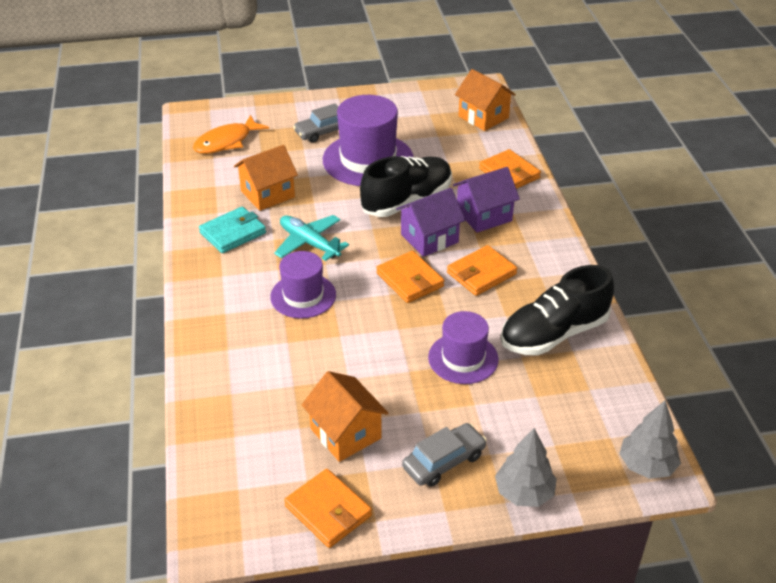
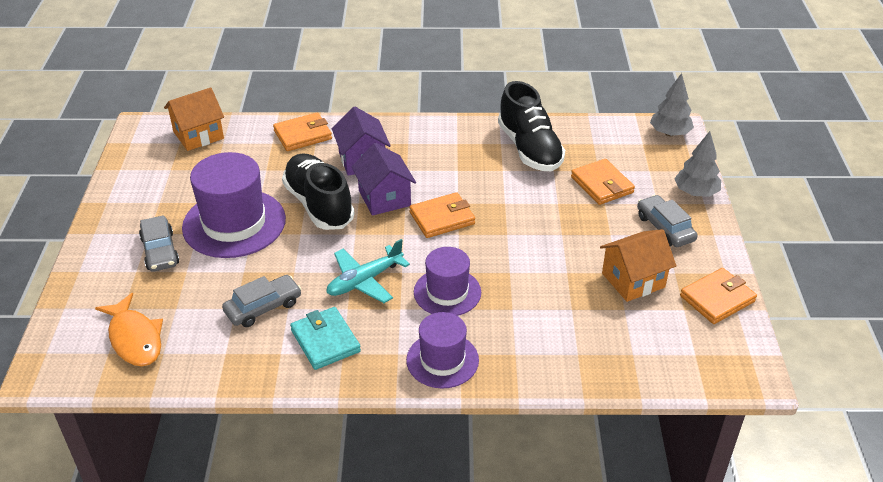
camera: 80 degrees left, 0 degrees up
orange house [234,145,298,211] -> grey car [222,275,301,327]
purple hat [428,311,499,384] -> purple hat moved to [406,312,479,389]
orange wallet [447,245,517,296] -> orange wallet moved to [571,159,635,205]

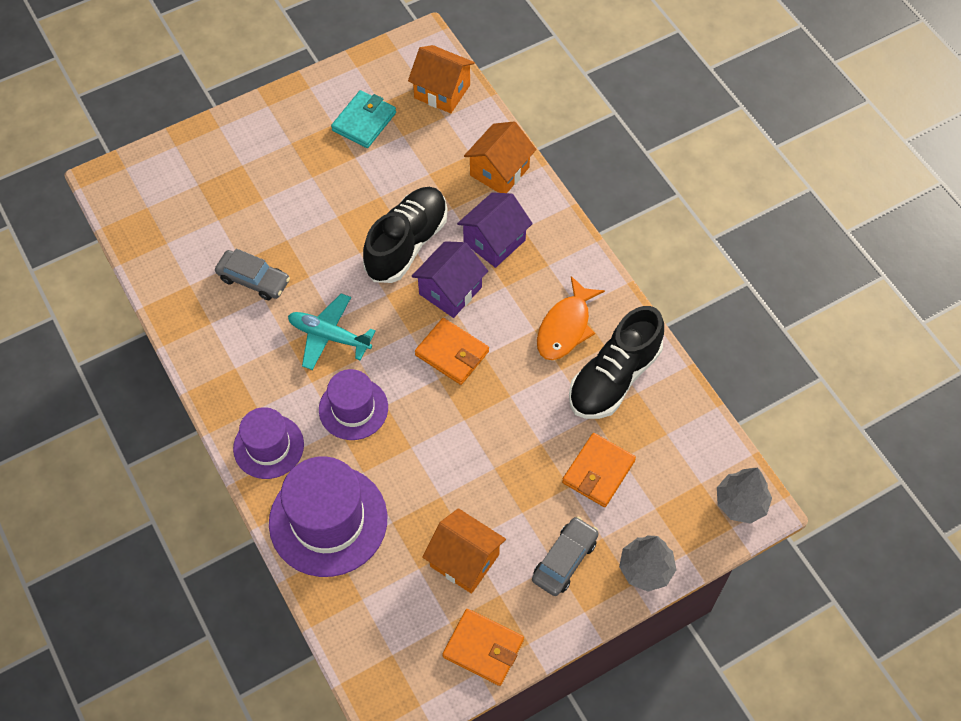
camera: 60 degrees right, 20 degrees up
orange fish [95,293,163,366] -> orange fish moved to [537,276,605,360]
grey car [139,215,179,272] -> none
purple hat [182,152,286,258] -> purple hat moved to [269,456,387,577]
orange wallet [273,113,332,151] -> orange house [464,121,536,193]
turquoise wallet [290,307,361,370] -> turquoise wallet moved to [331,90,396,148]

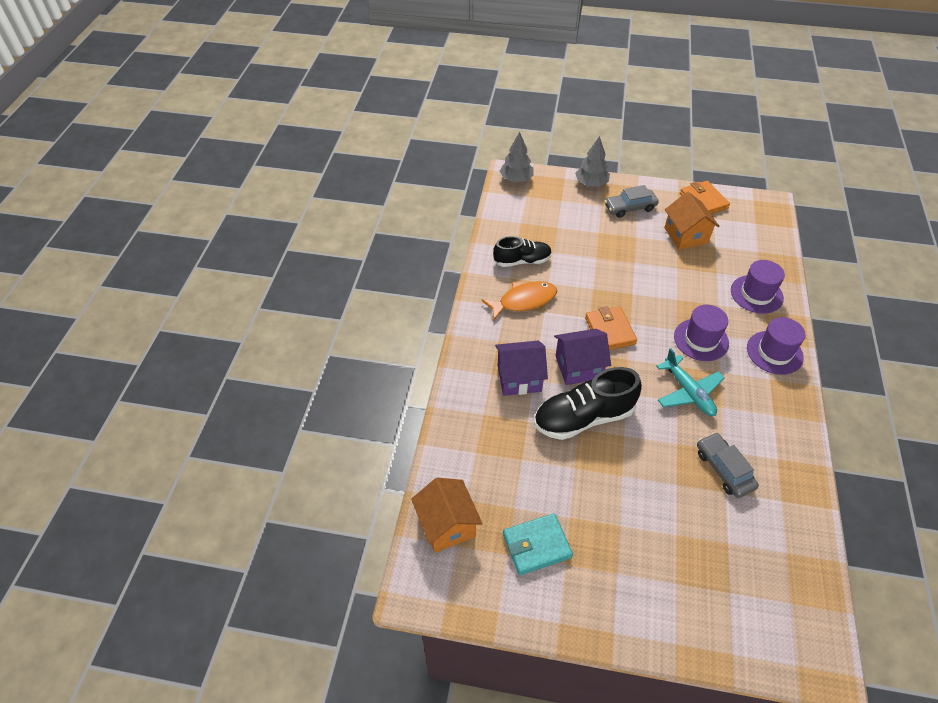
camera: 140 degrees left, 10 degrees down
purple hat [269,456,387,577] -> purple hat [731,260,785,314], size x0.61
orange house [464,121,536,193] -> none
orange wallet [562,433,636,507] -> none
black shoe [569,306,664,419] -> black shoe [493,236,552,267], size x0.65

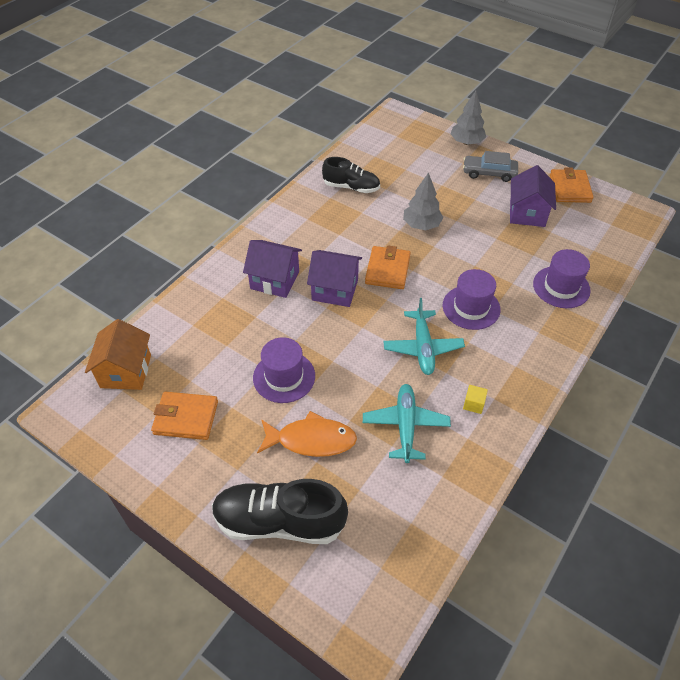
camera: 25 degrees right, 0 degrees up
orange fish [481,281,557,321] -> orange fish moved to [257,411,357,457]
grey tree [500,132,534,182] -> grey tree moved to [403,172,443,230]
turquoise wallet [503,513,573,575] -> orange wallet [151,392,218,440]
black shoe [534,367,642,440] -> black shoe moved to [212,479,348,544]
orange house [664,192,719,250] -> purple house [510,165,556,227]
grey car [697,432,759,498] -> turquoise plane [363,384,451,463]
purple hat [747,317,806,375] -> purple hat moved to [253,337,315,403]
none -> yellow cube [463,385,488,414]

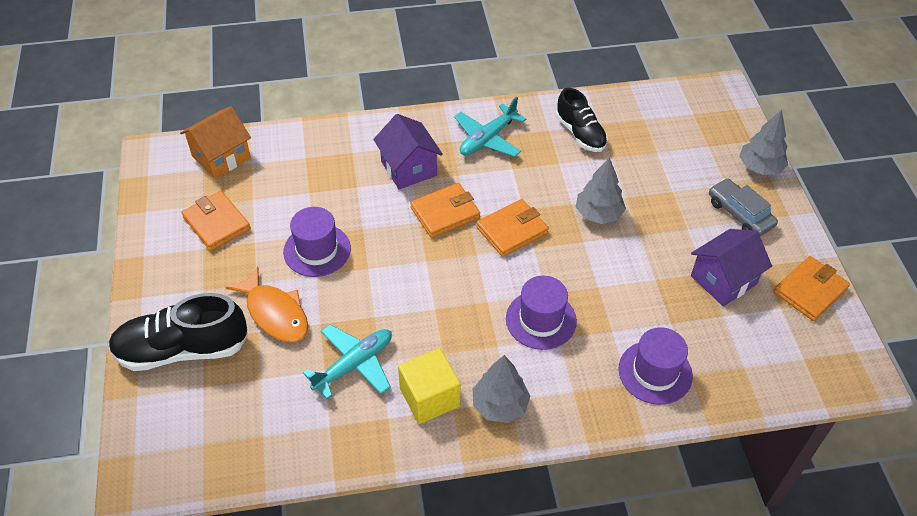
camera: 45 degrees right, 0 degrees up
black shoe [212,479,348,544] -> black shoe turned 60 degrees counterclockwise [108,293,248,371]
purple house [307,250,362,307] -> orange wallet [410,183,480,238]
turquoise plane [383,298,465,375] -> turquoise plane moved to [454,97,526,157]
yellow cube [463,385,488,414] -> yellow cube [398,348,460,424], size x2.11
none -> grey tree [473,355,530,423]

